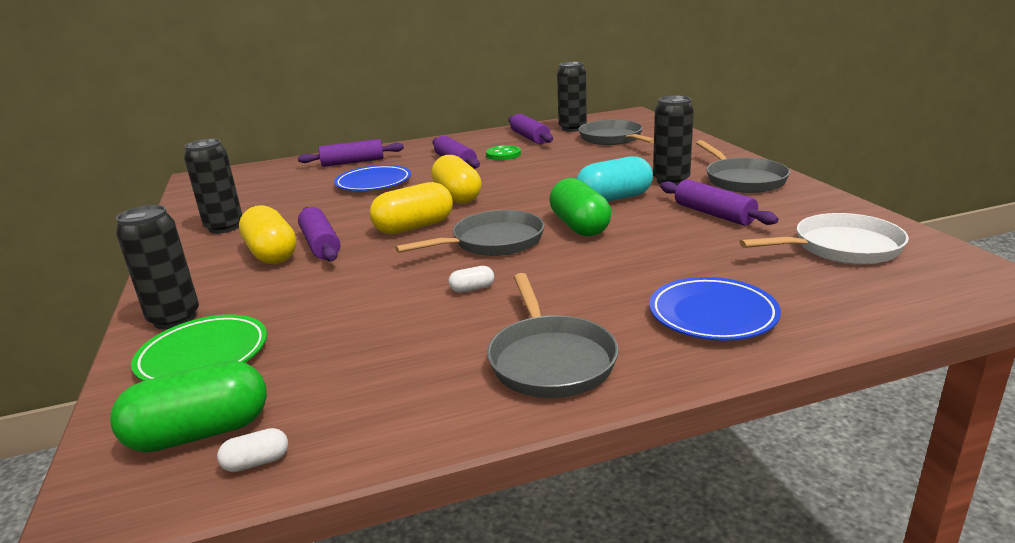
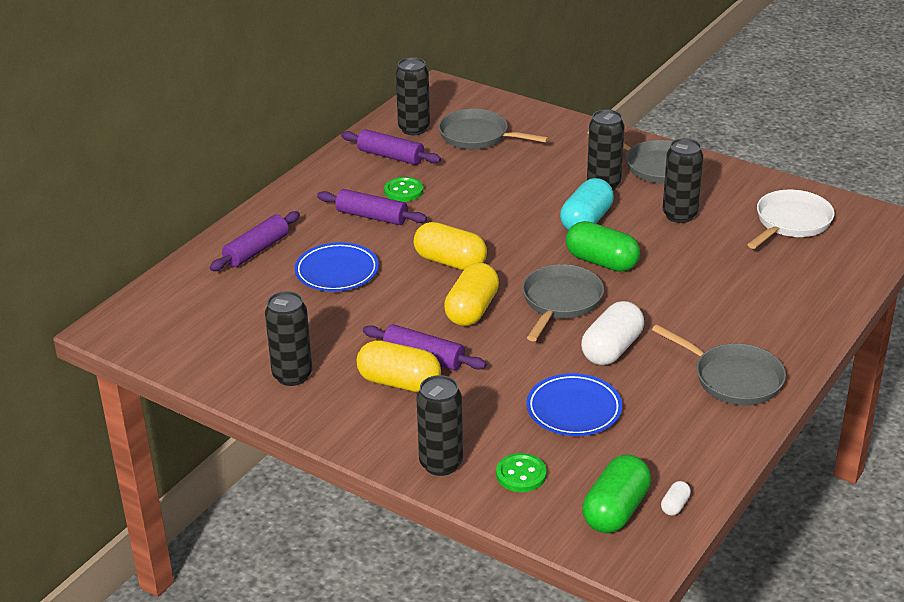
camera: 40 degrees left, 10 degrees up
green plate [131,315,267,381] -> green button [496,453,547,492]
white capsule [448,266,494,293] -> white capsule [581,301,644,365], size x2.25
blue plate [650,277,781,341] -> blue plate moved to [526,373,622,436]
purple rolling pin [660,179,779,226] -> black can [663,138,703,223]

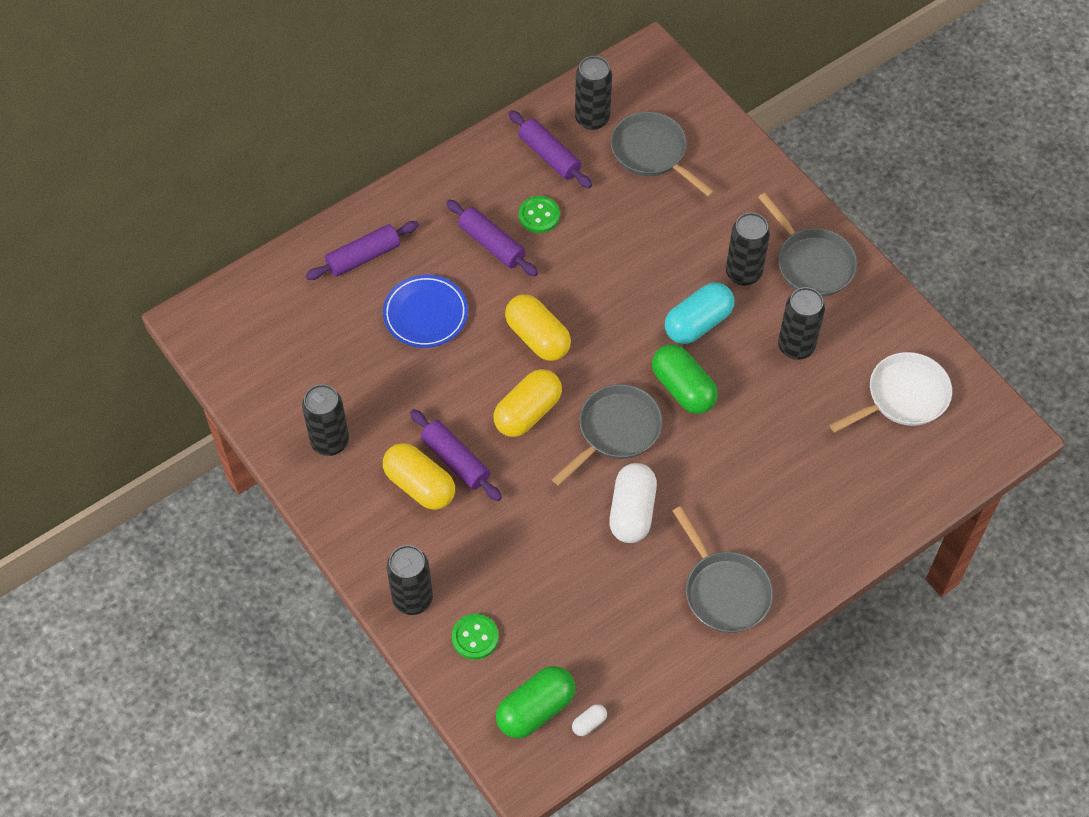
camera: 20 degrees right, 25 degrees up
blue plate [526,373,622,436] -> none
white capsule [581,301,644,365] -> white capsule turned 45 degrees counterclockwise [609,463,657,543]

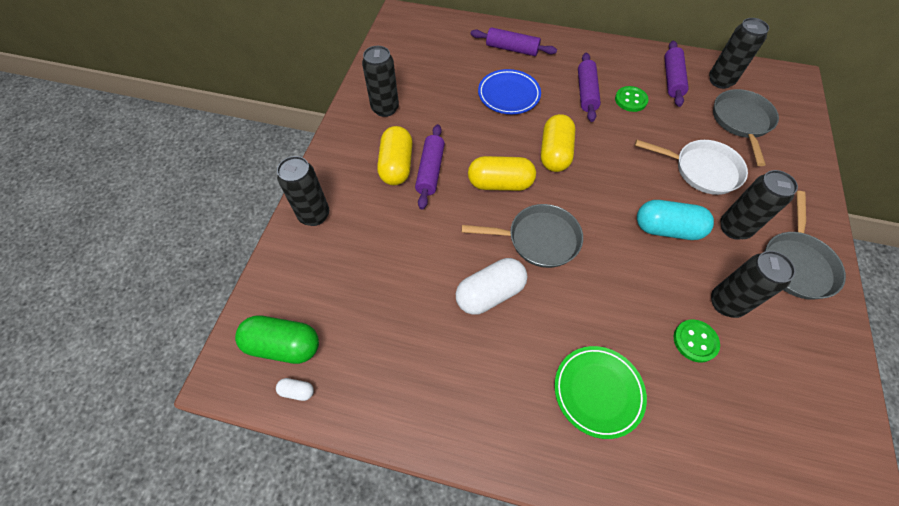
camera: 50 degrees right, 0 degrees up
green button [452,614,499,660] -> green button moved to [674,319,720,363]
green capsule [652,344,718,414] -> none
grey pan [673,506,773,633] -> none
white pan [830,352,952,433] -> white pan moved to [635,140,748,195]
none -> green plate [554,346,647,439]

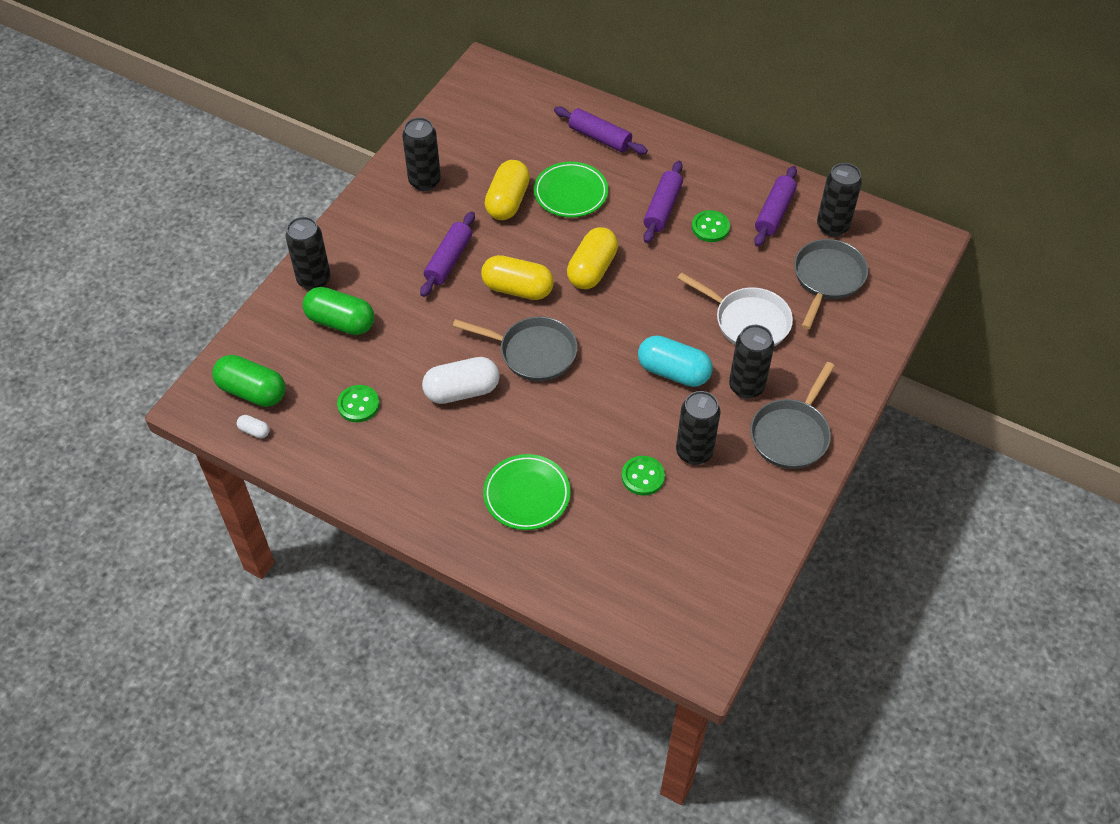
camera: 15 degrees right, 5 degrees down
yellow capsule [377,126,413,185] -> yellow capsule moved to [485,160,530,220]
blue plate [478,69,541,114] -> green plate [534,162,608,217]
none -> green capsule [303,287,374,335]
none -> green button [337,385,380,422]

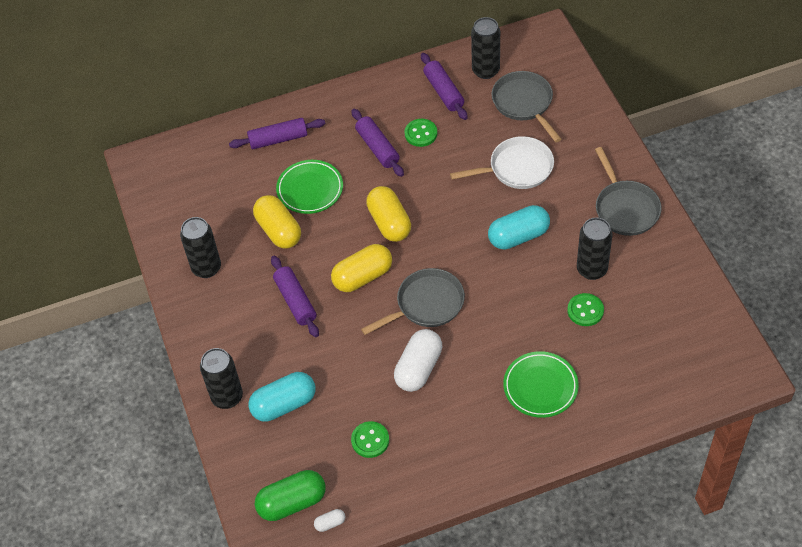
camera: 45 degrees left, 0 degrees up
green capsule [303,287,374,335] -> turquoise capsule [248,372,315,422]
black can [729,325,774,399] -> none

